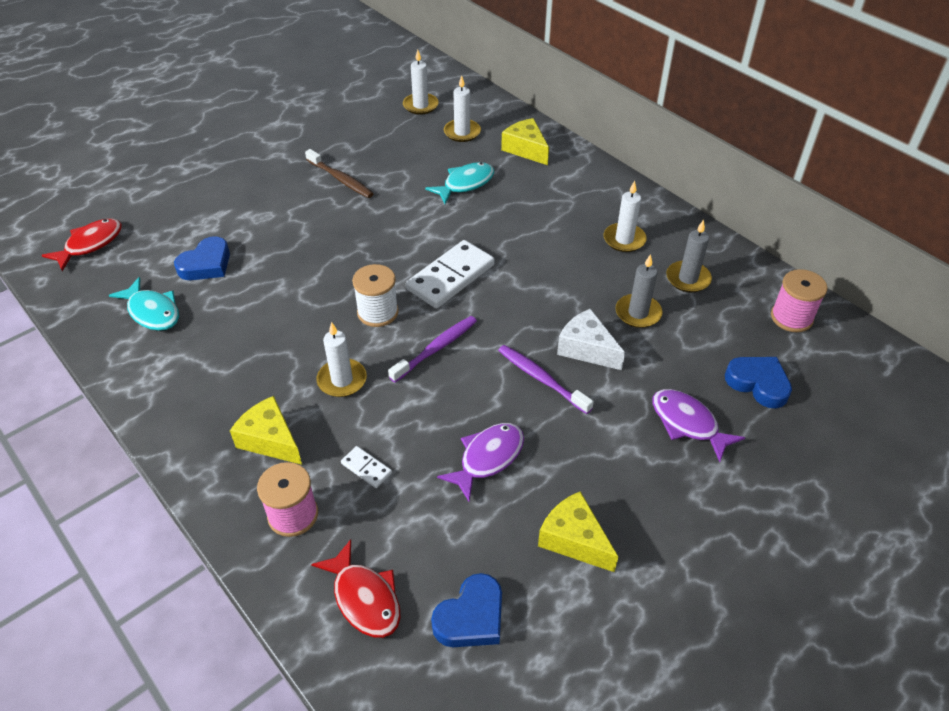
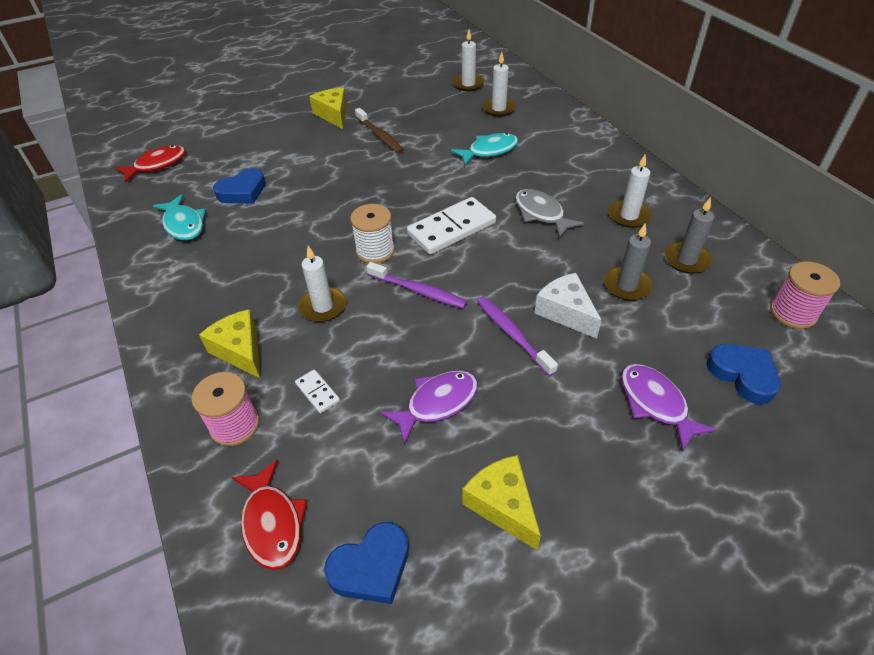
camera: 15 degrees right, 0 degrees up
purple toothbrush [388,316,477,383] -> purple toothbrush turned 60 degrees clockwise [366,262,467,309]
yellow cheese [501,118,549,165] -> yellow cheese moved to [309,88,347,129]
none -> grey fish [515,189,584,238]

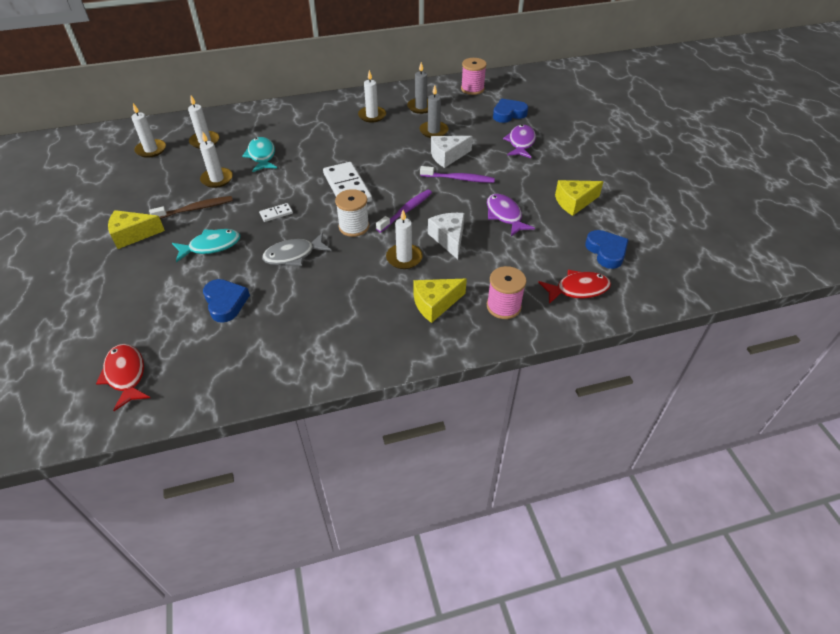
camera: 80 degrees left, 0 degrees up
turquoise fish [153,194,206,240] -> turquoise fish moved to [172,229,240,262]
white domino [295,369,340,414] -> white domino moved to [259,203,293,222]
purple toothbrush [477,296,558,376] -> purple toothbrush turned 150 degrees counterclockwise [420,166,495,183]
grey fish [515,189,584,238] -> grey fish moved to [262,233,332,266]
purple fish [621,364,717,452] -> purple fish turned 120 degrees clockwise [503,125,536,158]
none -> white candle [200,132,233,188]
none -> white cheese [428,213,464,259]

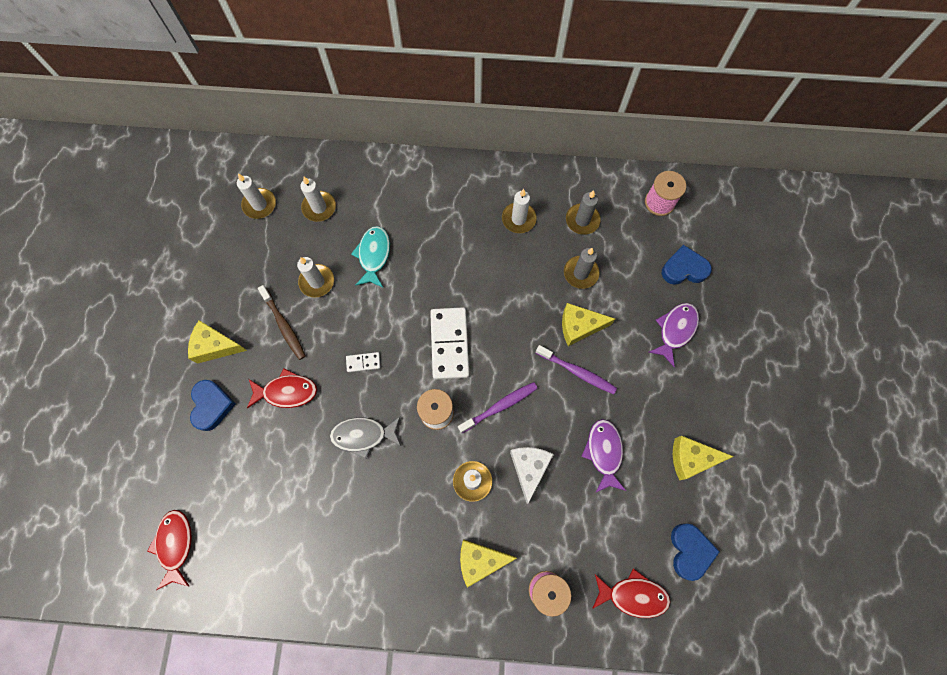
camera: 20 degrees right, 25 degrees up
brown toothbrush [149,196,233,219] -> brown toothbrush turned 60 degrees clockwise [258,285,306,360]
turquoise fish [172,229,240,262] -> red fish [247,368,317,408]
blue heart [203,279,250,323] -> blue heart moved to [190,380,236,431]
white cheese [431,136,473,168] -> yellow cheese [562,303,615,346]

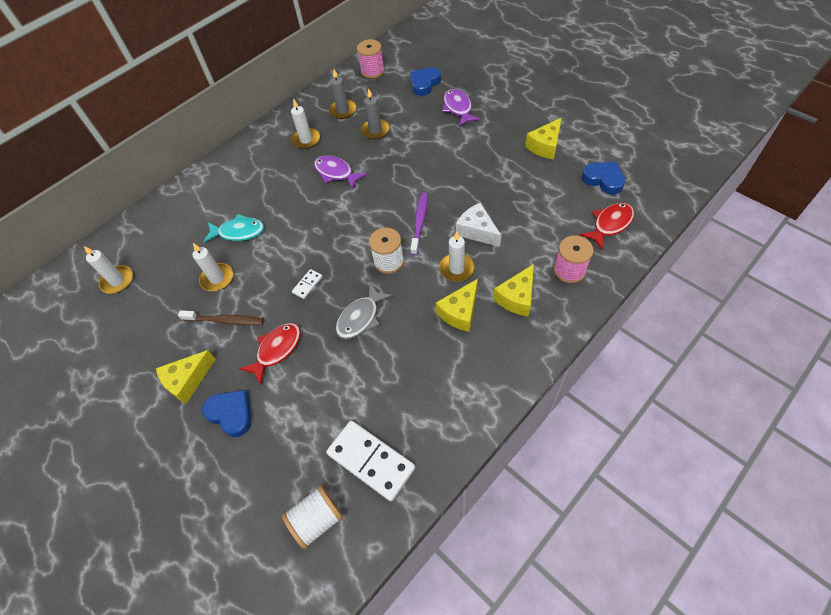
camera: 45 degrees left, 15 degrees down
red fish [147,510,192,590] -> white spool [282,485,343,549]
white candle [300,177,336,222] -> none
turquoise fish [351,226,390,288] -> turquoise fish turned 135 degrees clockwise [203,214,264,243]
white domino [430,307,469,380] -> white domino moved to [326,421,415,501]
purple toothbrush [536,345,617,394] -> none
yellow cheese [562,303,615,346] -> yellow cheese moved to [436,279,478,332]
purple fish [581,419,626,493] -> purple fish moved to [314,155,367,189]

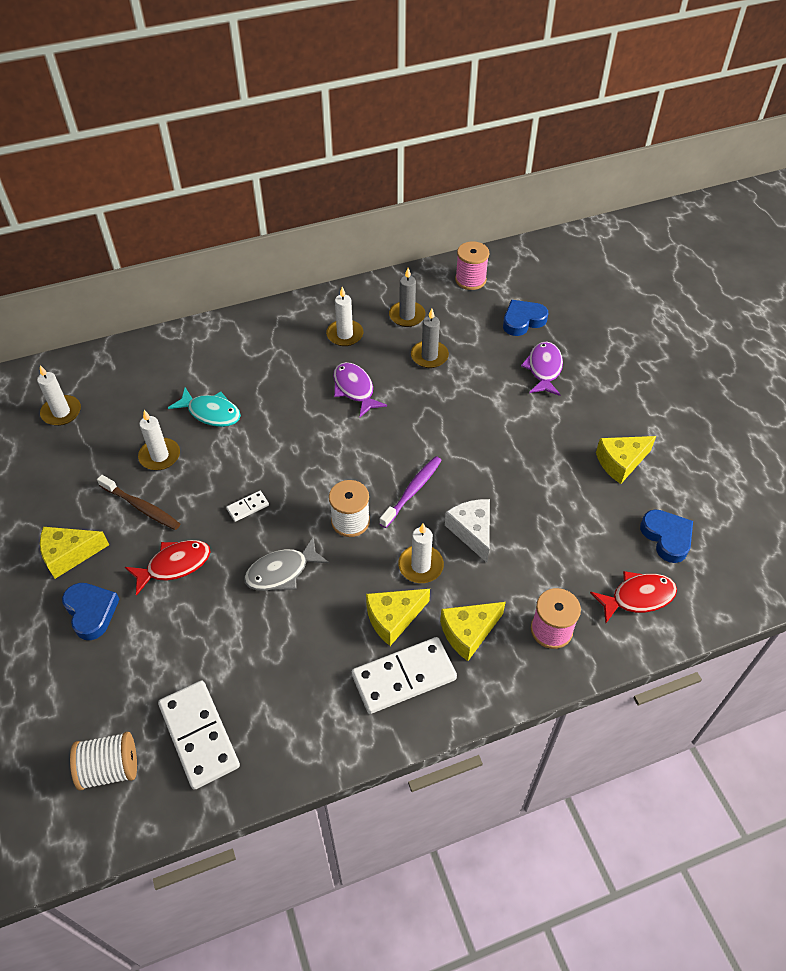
camera: 20 degrees right, 5 degrees down
none -> white domino [352,637,457,714]

